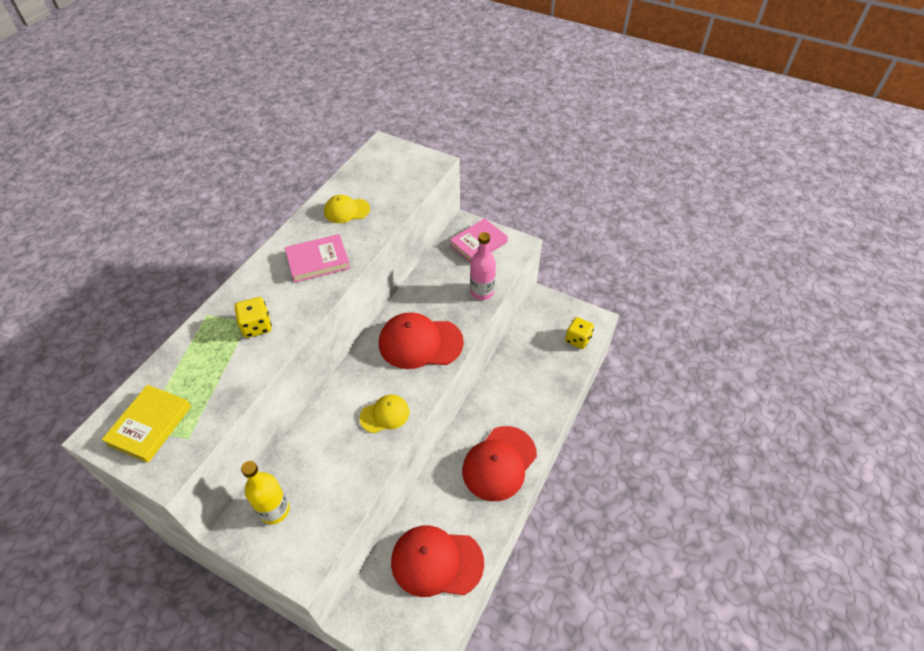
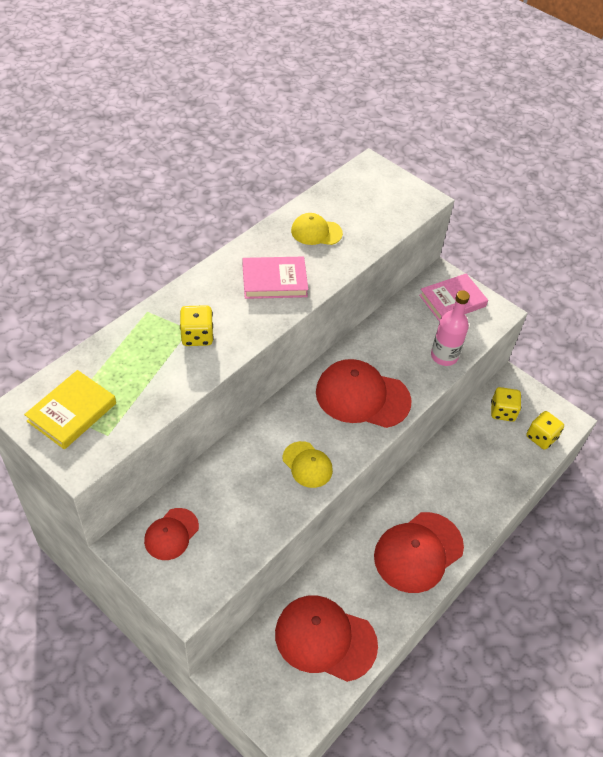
camera: 10 degrees right, 0 degrees up
yellow bottle [241,461,290,524] -> red cap [144,508,199,560]
yellow cap [360,395,409,433] -> yellow cap turned 60 degrees clockwise [283,441,333,488]
none -> yellow dice [491,387,521,422]

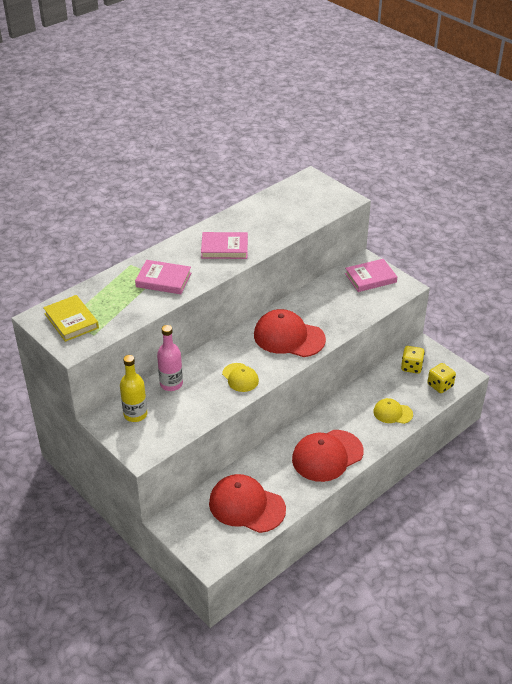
camera: 10 degrees right, 10 degrees down
yellow book [24,370,116,449] -> yellow book turned 75 degrees counterclockwise [43,295,99,342]
red cap [144,508,199,560] -> yellow bottle [120,355,147,422]
yellow dice [180,305,214,346] -> pink book [135,260,191,294]
yellow cap [291,213,343,245] -> yellow cap moved to [373,398,413,424]
pink bottle [431,290,470,366] -> pink bottle moved to [157,325,183,391]

